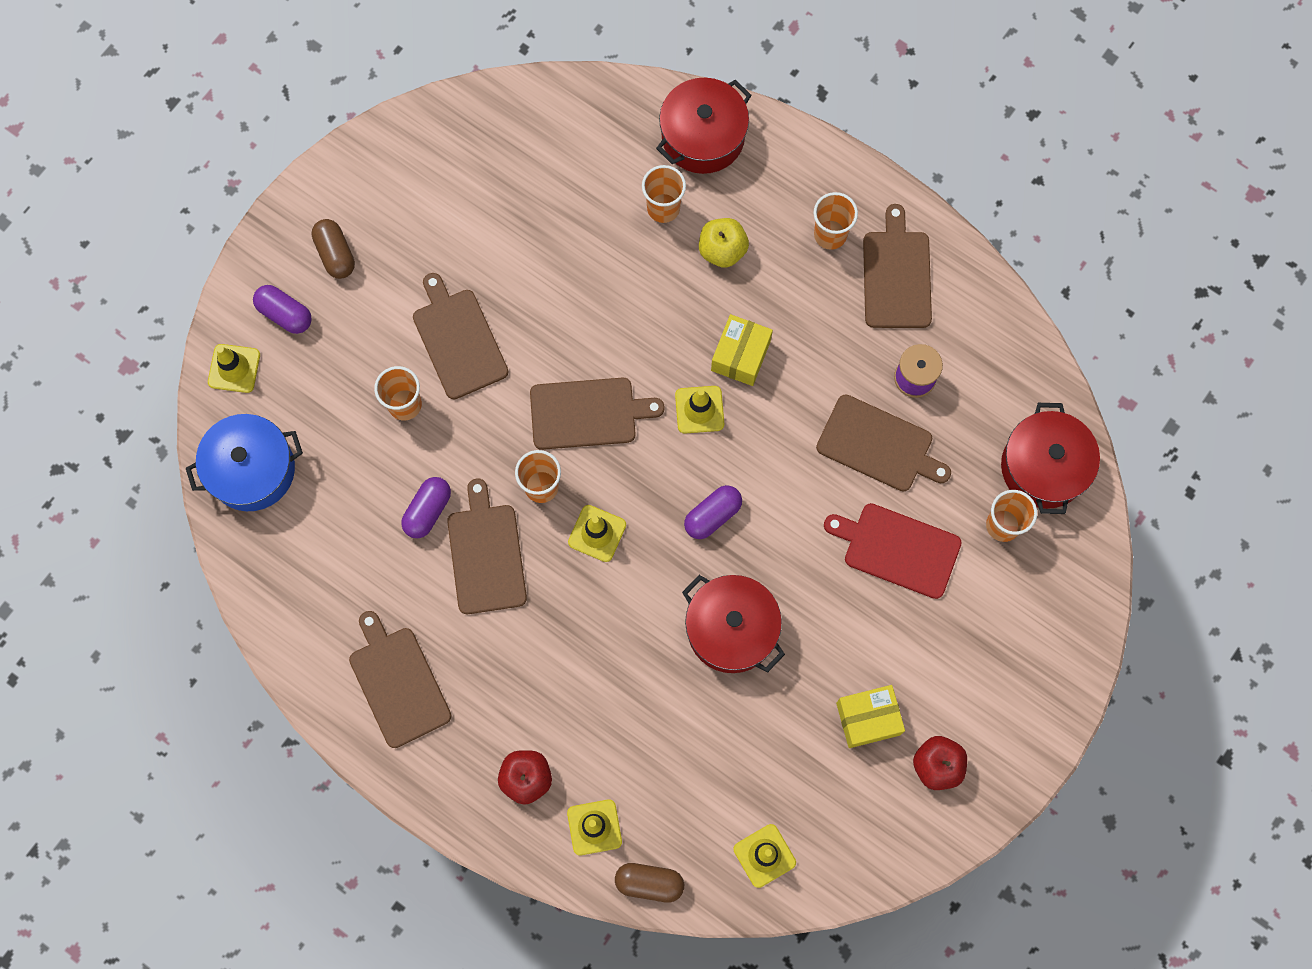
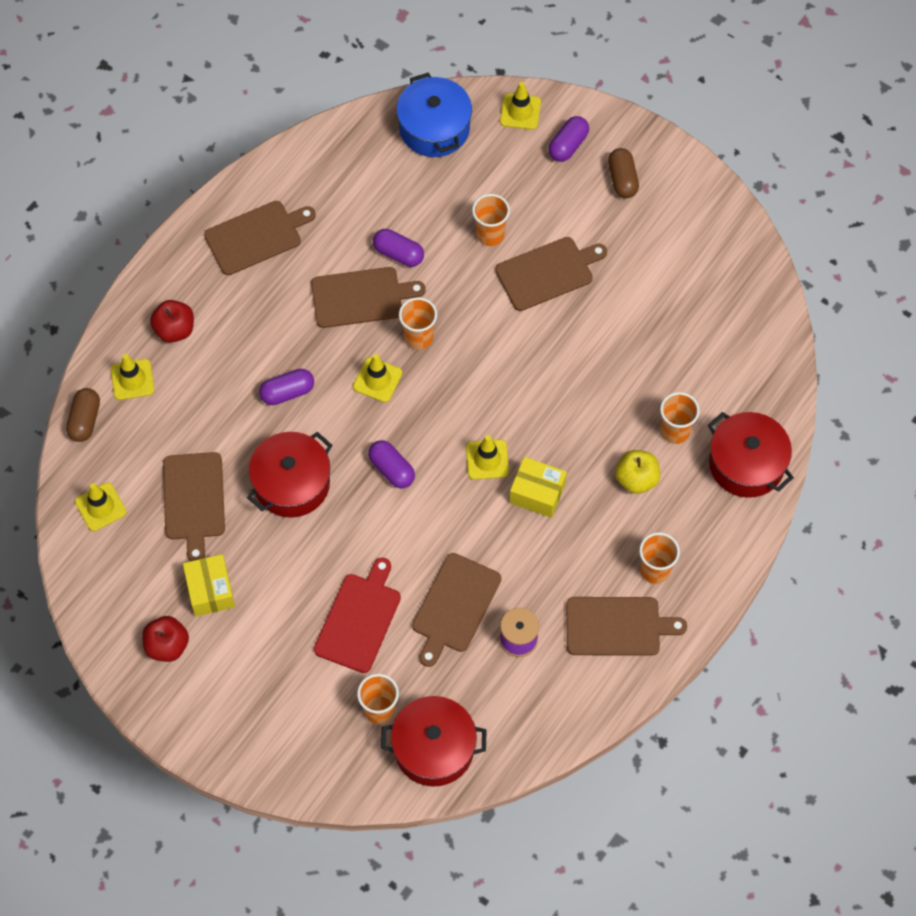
camera: 90 degrees right, 10 degrees down
brown capsule [312,219,355,279] -> brown capsule turned 75 degrees counterclockwise [608,148,639,198]
brown cutting board [530,377,665,450] -> brown cutting board moved to [163,452,225,561]
none -> purple capsule [259,369,314,405]

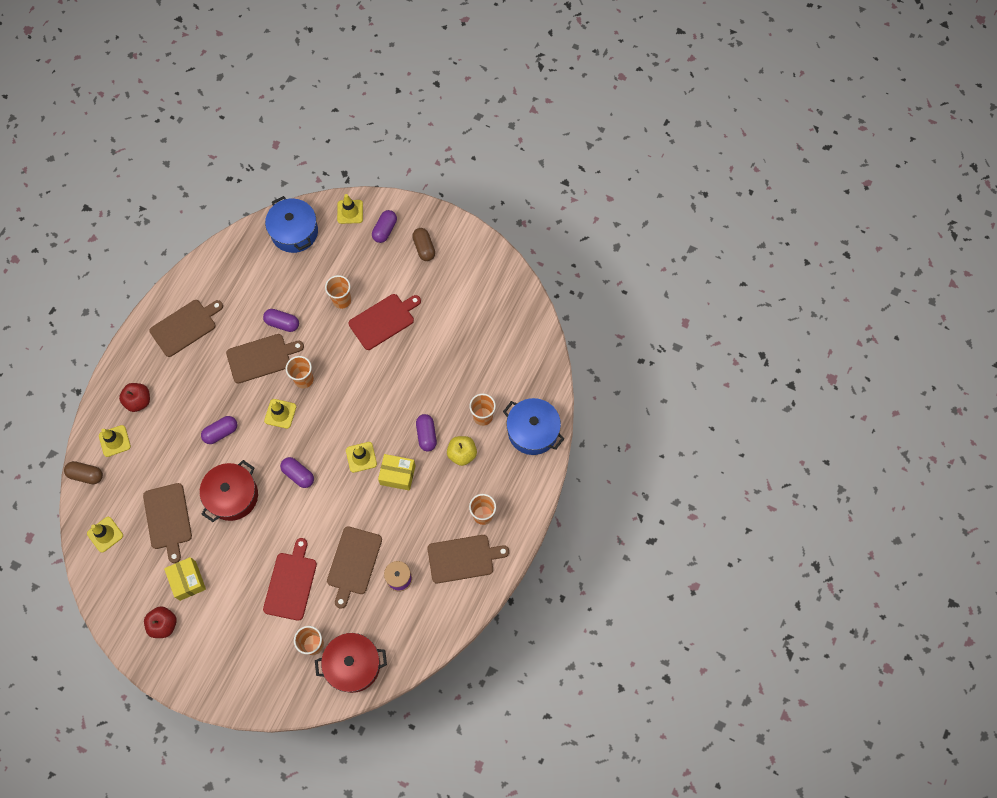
camera: 10 degrees left, 5 degrees up
brown capsule [66,388,100,442] -> brown capsule turned 75 degrees counterclockwise [64,461,103,484]
brown cutting board [495,237,607,311] -> red cutting board [348,294,421,350]
red pot [708,412,794,498] -> blue pot [503,398,564,455]
none -> purple capsule [416,414,437,452]

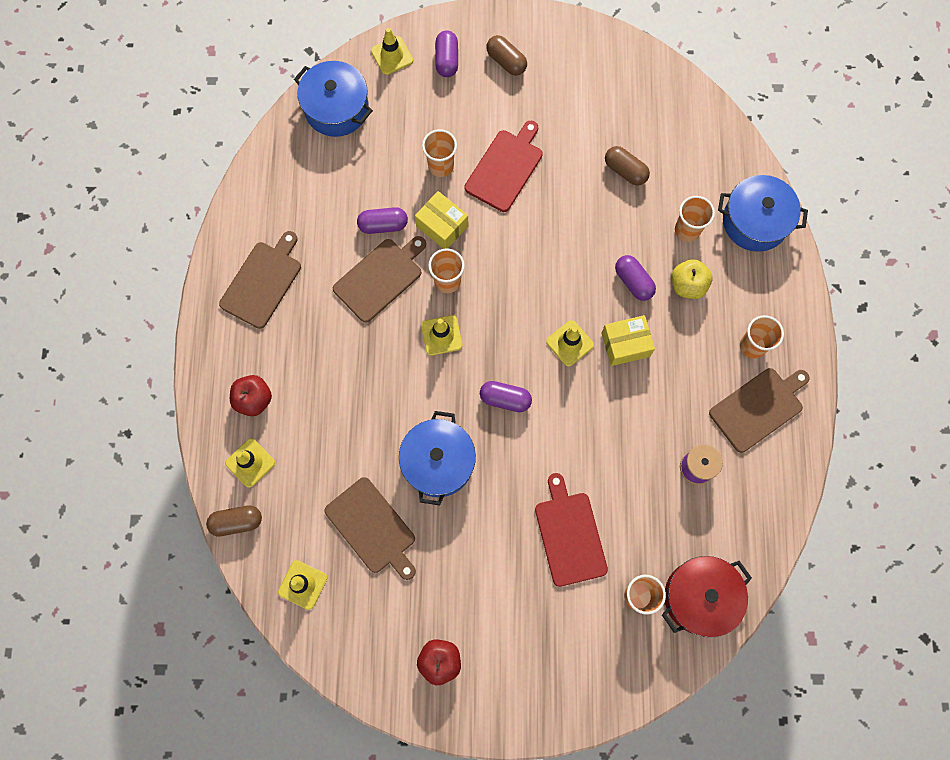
camera: 25 degrees left, 5 degrees up
yellow box [164,557,206,601] -> yellow box moved to [415,191,468,249]
red pot [200,460,258,522] -> blue pot [399,411,476,506]
purple capsule [201,416,237,444] -> none
brown cutting board [327,526,382,609] -> none
none -> brown capsule [605,146,650,186]

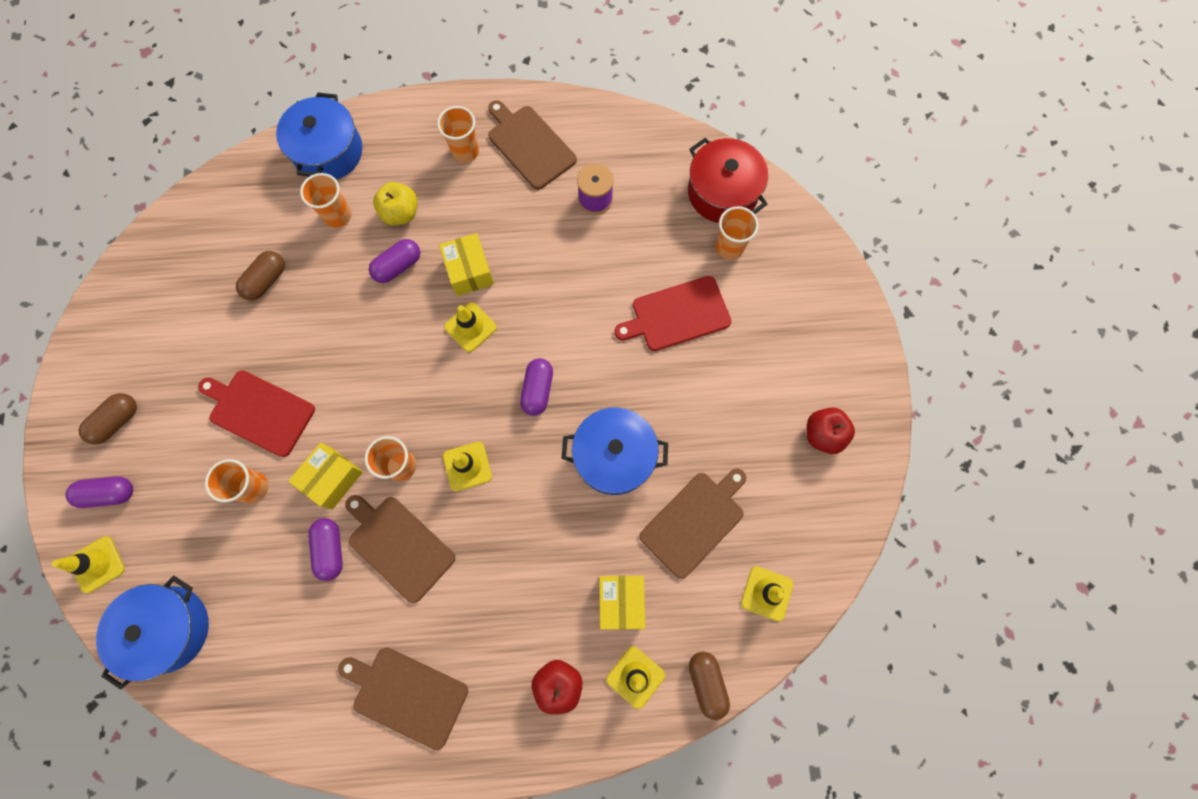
camera: 95 degrees left, 0 degrees up
none -> yellow box [599,576,645,630]

